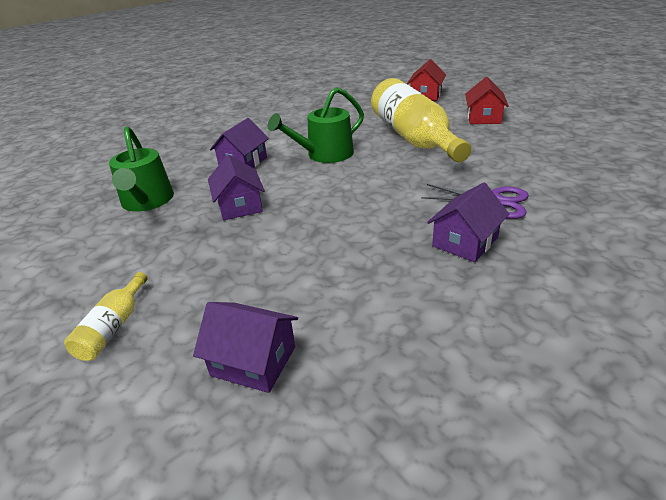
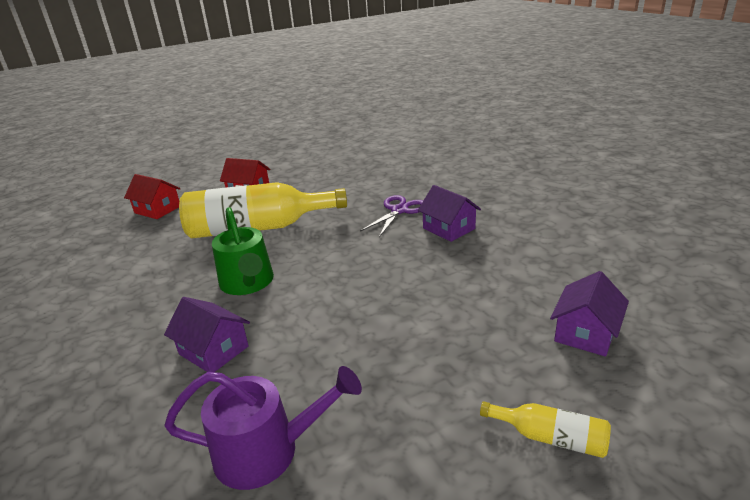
camera: 80 degrees left, 5 degrees down
green watering can [109,126,174,212] -> purple watering can [164,366,362,490]
purple house [208,154,265,220] -> none

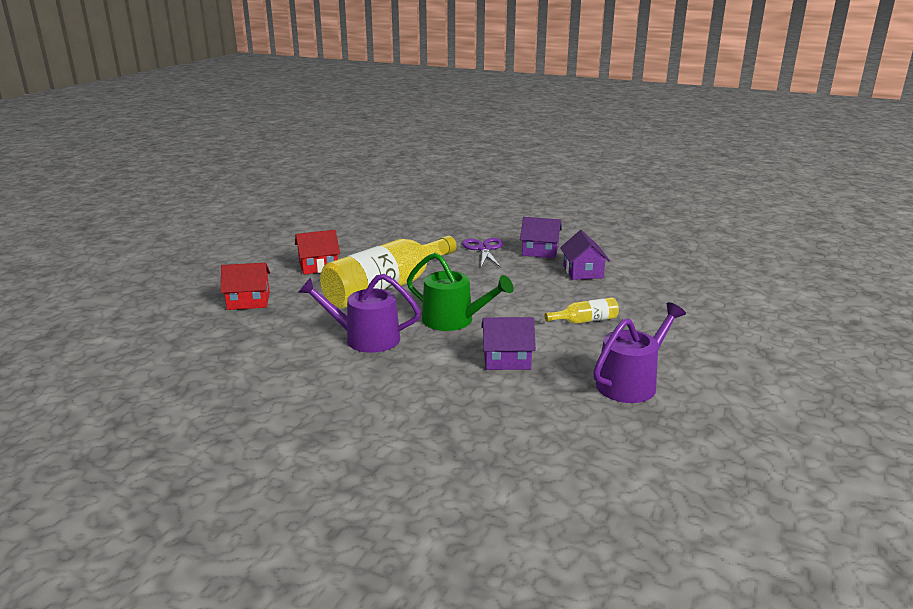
camera: 40 degrees left, 5 degrees down
yellow bottle [480,401,611,458] -> yellow bottle moved to [544,298,619,324]
purple house [550,271,629,357] -> purple house moved to [560,230,610,280]
none -> purple watering can [298,274,421,353]

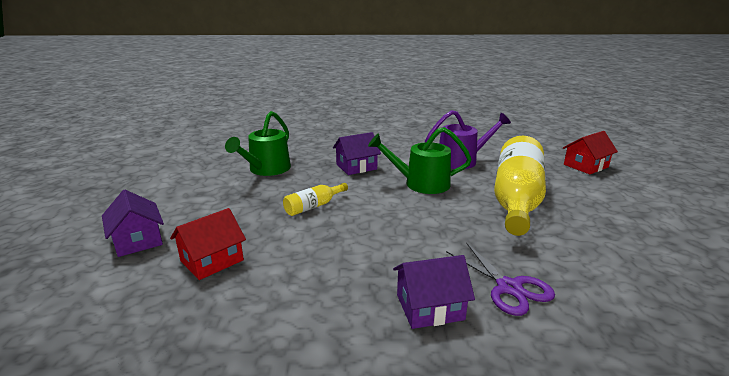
camera: 155 degrees right, 0 degrees up
red house [295,230,340,274] -> red house moved to [170,208,246,280]
purple house [560,230,610,280] -> purple house moved to [102,190,164,257]
purple watering can [593,302,686,403] -> green watering can [225,111,291,176]

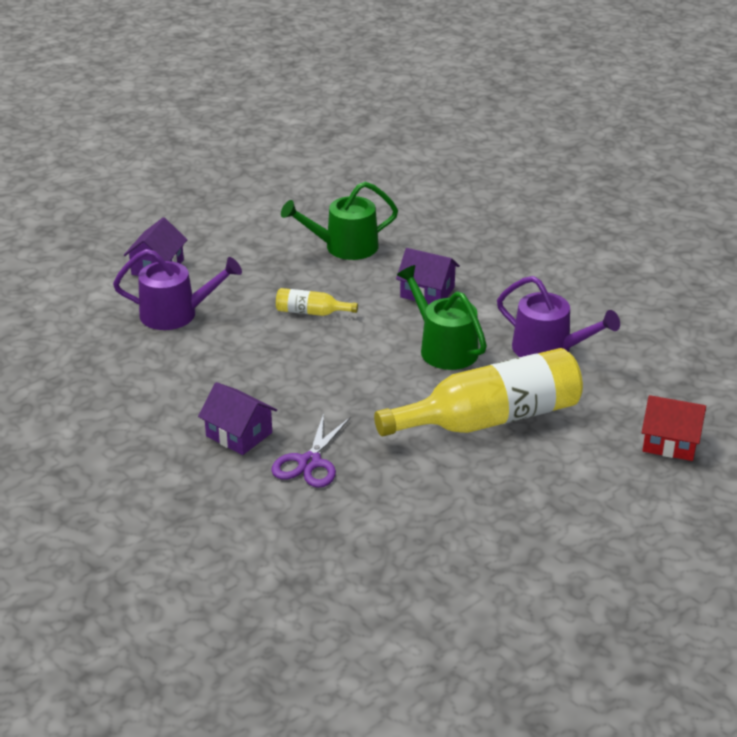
camera: 50 degrees right, 10 degrees up
red house [170,208,246,280] -> purple watering can [113,249,242,330]

